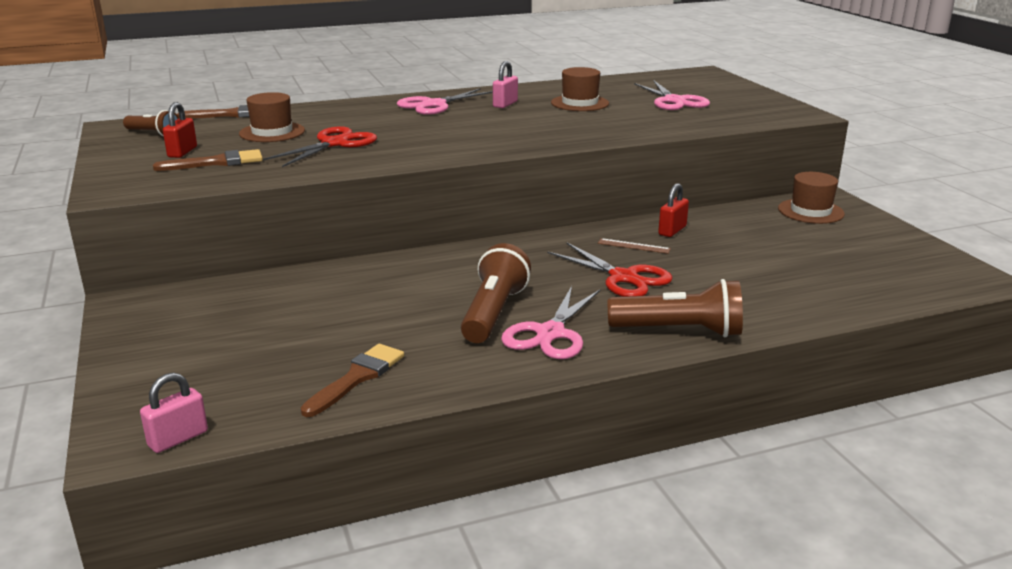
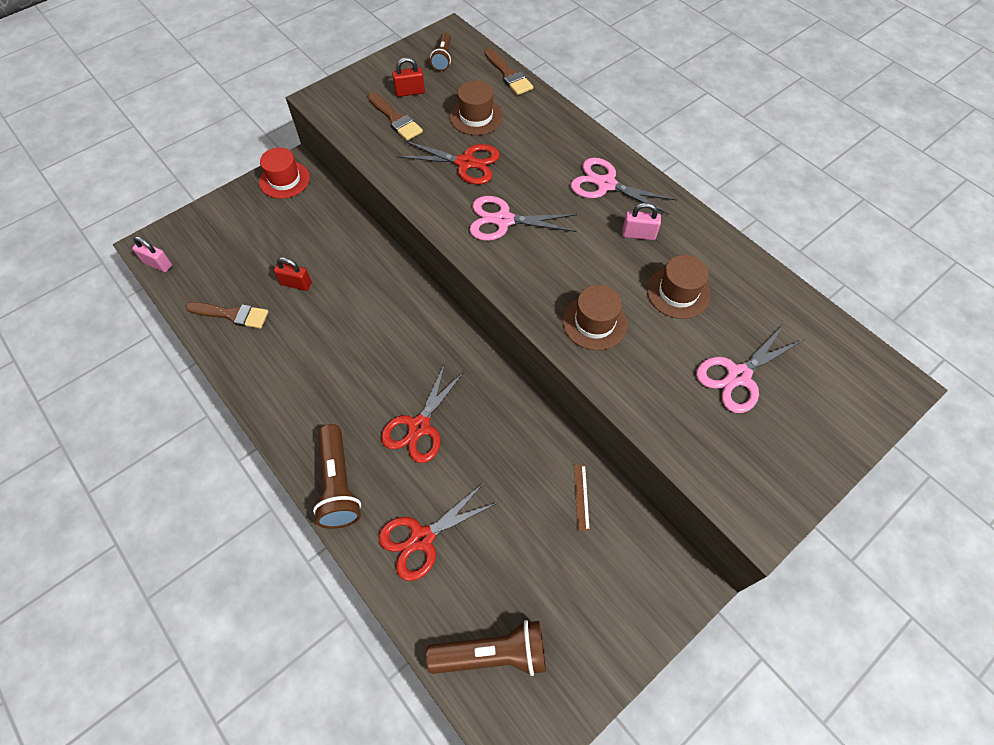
camera: 70 degrees right, 35 degrees up
brown flashlight [461,243,531,343] -> brown flashlight moved to [426,620,546,676]
pink scissors [501,286,600,359] -> pink scissors moved to [470,196,577,241]
brown ruler [598,238,671,254] -> brown ruler moved to [574,465,590,531]
red padlock [658,183,689,237] -> red padlock moved to [274,257,312,291]
brown hat [778,172,845,224] -> brown hat moved to [563,285,628,350]
none -> red hat [259,147,310,199]
none -> red scissors [379,483,499,581]

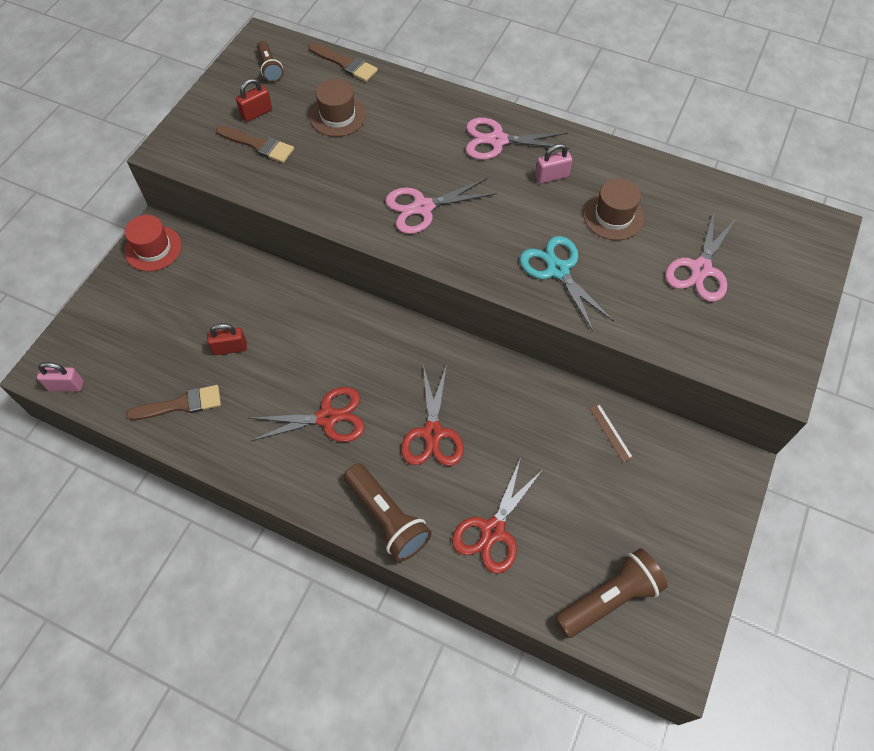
camera: 25 degrees left, 0 degrees up
red scissors [397,141,500,185] -> red scissors moved to [250,387,365,442]
brown hat [563,285,628,350] -> turquoise scissors [520,236,614,331]

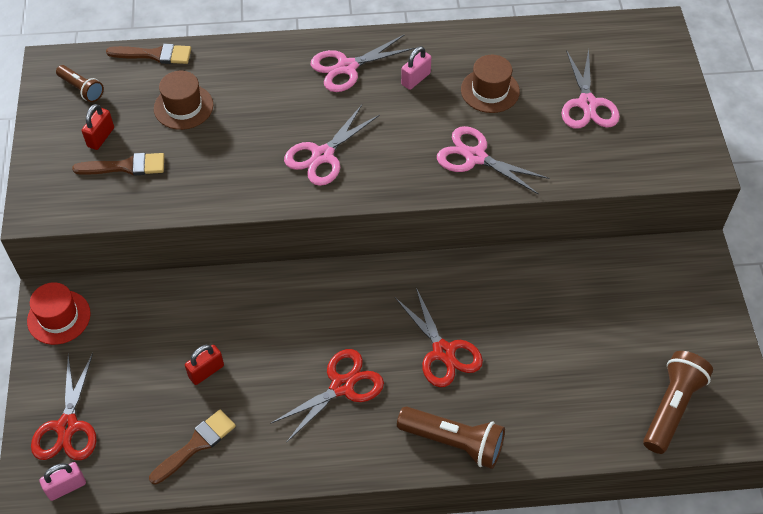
camera: 30 degrees left, 5 degrees down
red scissors [452,460,543,574] -> red scissors moved to [31,353,97,460]
turquoise scissors [520,236,614,331] -> pink scissors [437,126,549,195]
brown ruler [590,404,633,462] -> none

